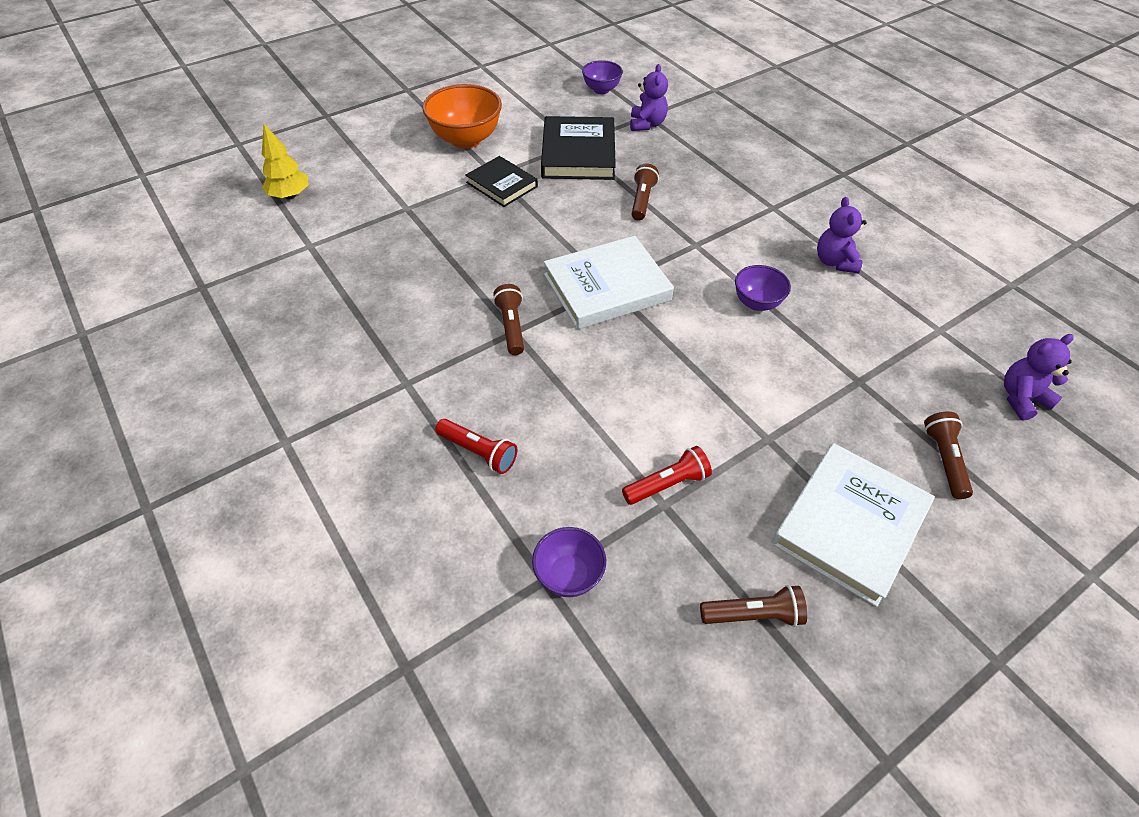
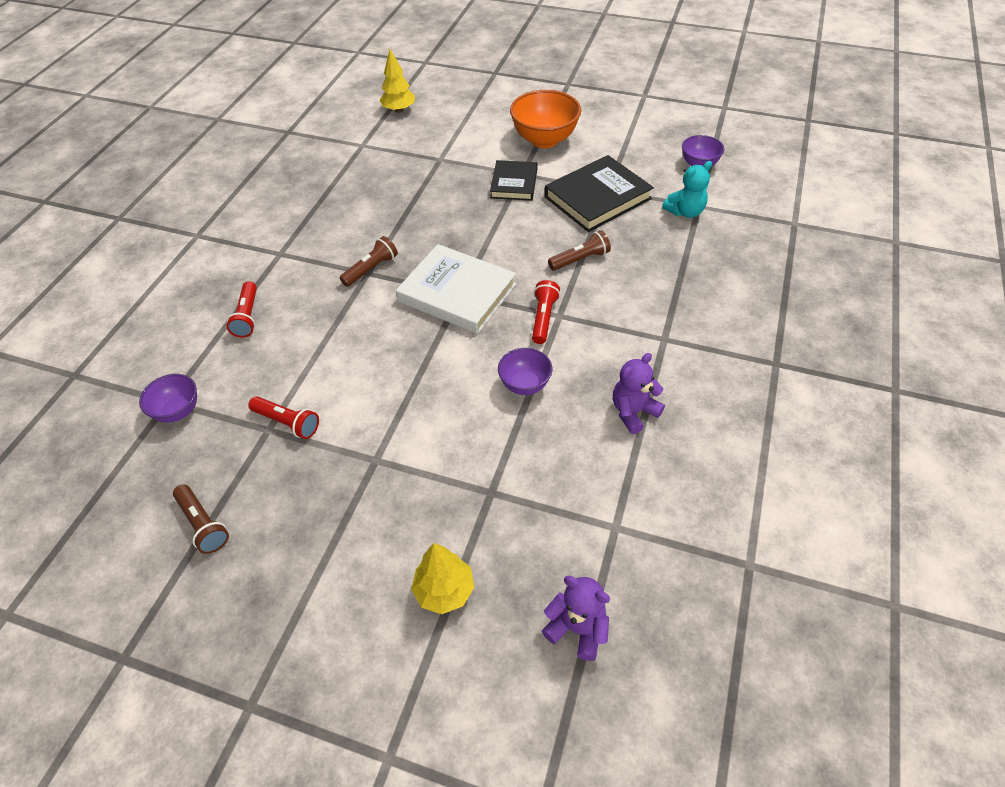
camera: 55 degrees right, 0 degrees up
purple teddy bear [630,64,668,131] -> turquoise teddy bear [662,161,712,218]
white book [772,443,935,607] -> none
brown flashlight [924,412,973,499] -> yellow tree [411,543,474,614]
none -> red flashlight [532,280,560,344]

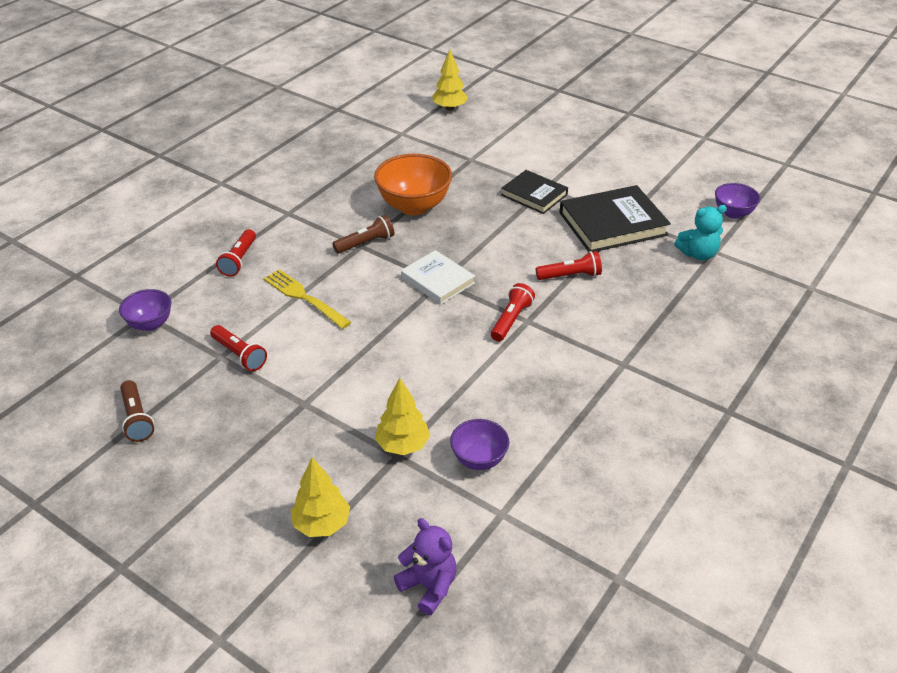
camera: 15 degrees right, 10 degrees down
white book [396,244,516,334] -> white book [401,250,475,305], size x0.62
black book [490,160,537,201] -> black book turned 75 degrees counterclockwise [501,170,568,214]
purple bowl [498,348,552,395] -> purple bowl moved to [450,419,510,470]
orange bowl [510,90,581,148] -> orange bowl moved to [374,154,452,215]
brown flashlight [548,230,611,271] -> red flashlight [536,251,602,280]
purple teddy bear [613,353,665,434] -> none
none -> yellow fork [263,269,351,329]
none -> yellow tree [375,378,430,455]

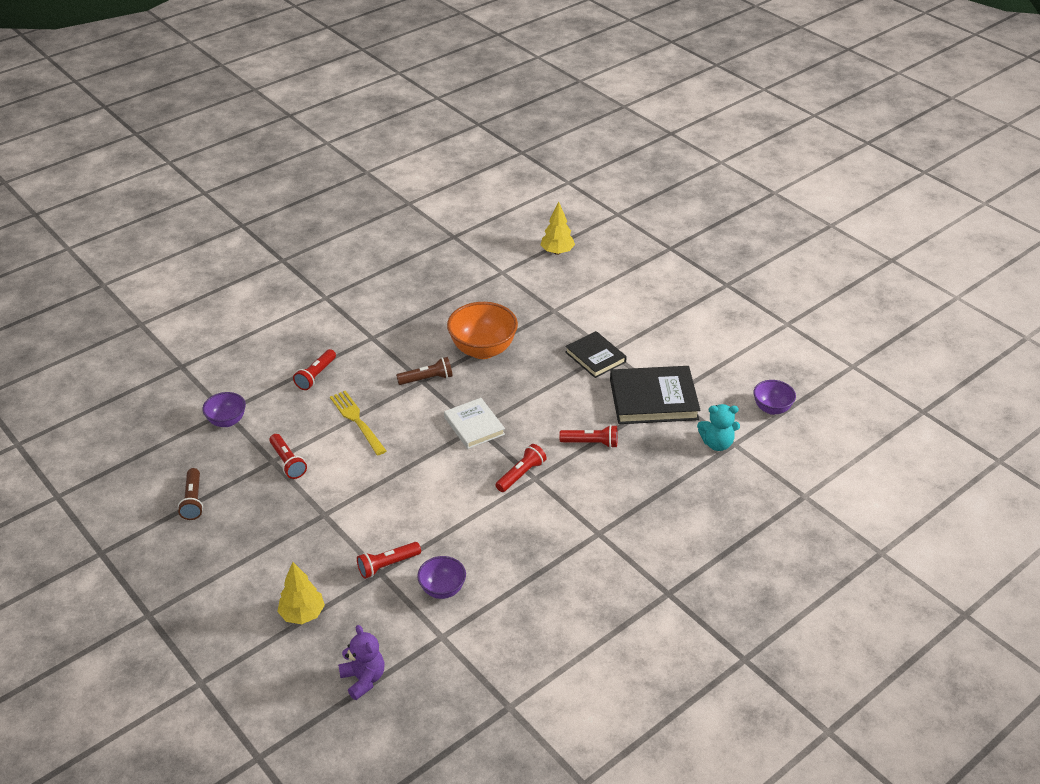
camera: 15 degrees right, 0 degrees up
yellow tree [375,378,430,455] -> red flashlight [357,542,421,579]

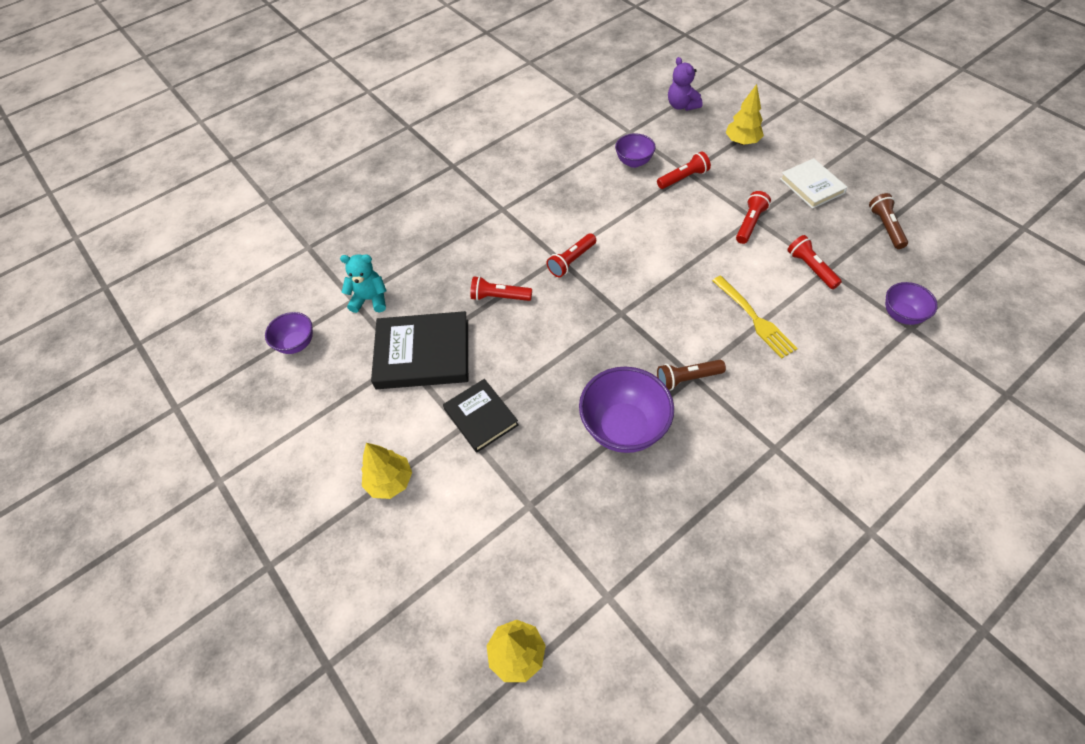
camera: 175 degrees left, 15 degrees up
red flashlight [293,349,336,390] -> red flashlight moved to [736,191,771,244]
white book [444,398,505,449] -> white book moved to [780,158,848,209]
orange bowl [447,302,518,359] -> purple bowl [579,367,674,453]
none -> yellow tree [361,443,412,499]

